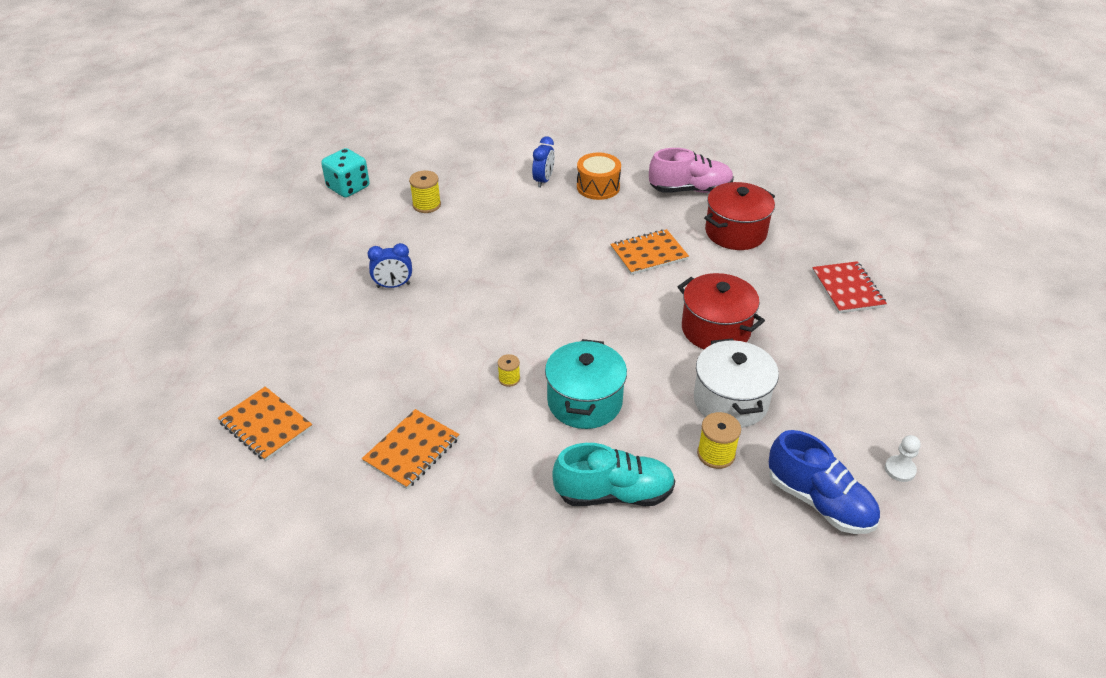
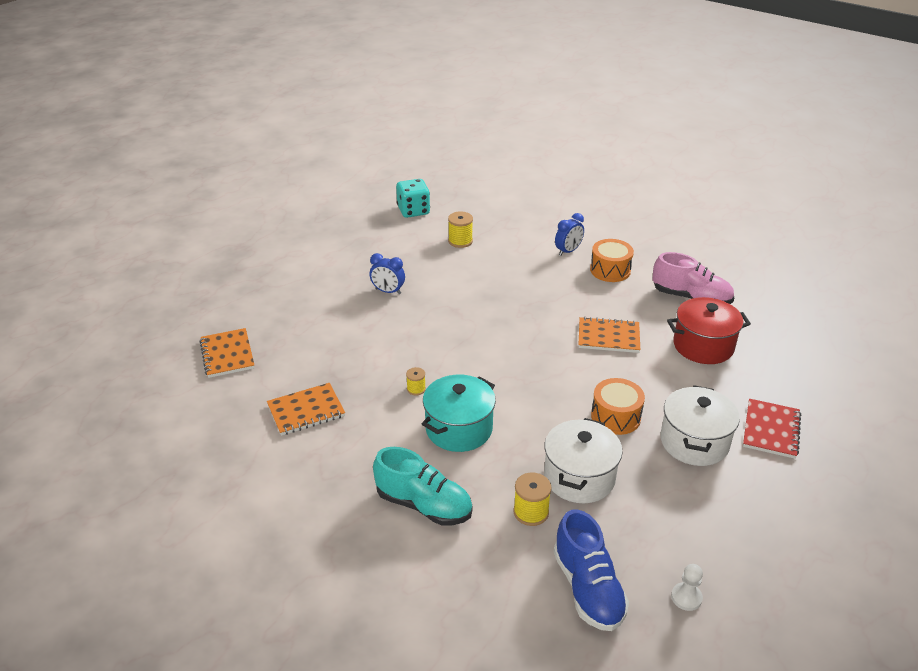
camera: 30 degrees right, 5 degrees down
red pot [678,273,765,349] -> orange drum [591,378,645,435]
none -> white pot [660,385,740,466]

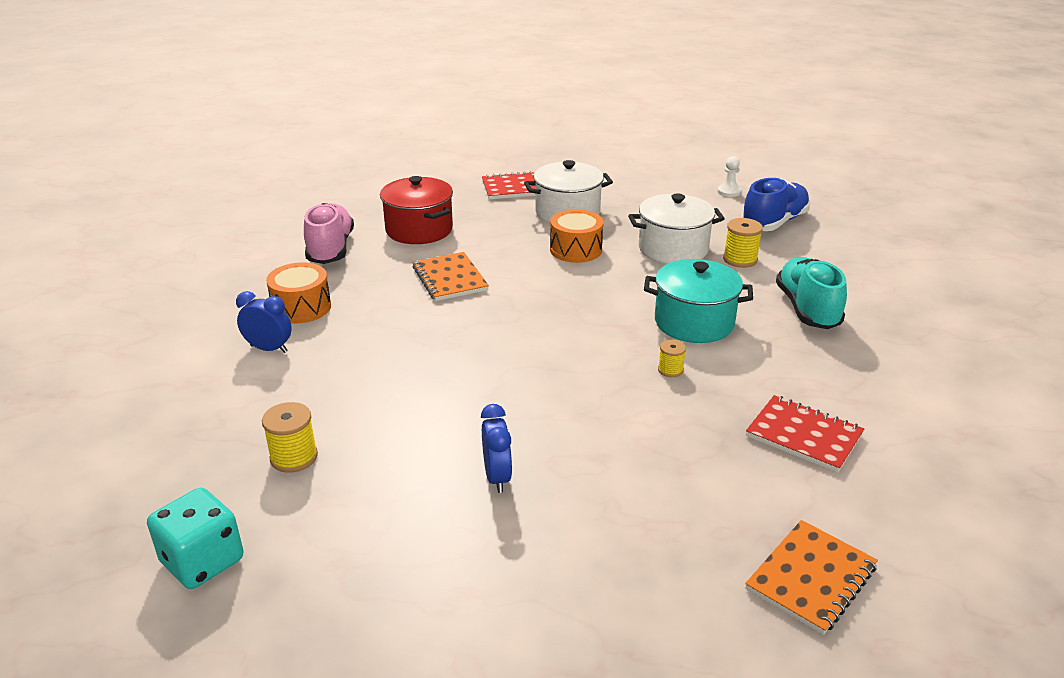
camera: 120 degrees left, 5 degrees down
orange notebook [267,383,345,436] -> red notebook [746,395,864,472]

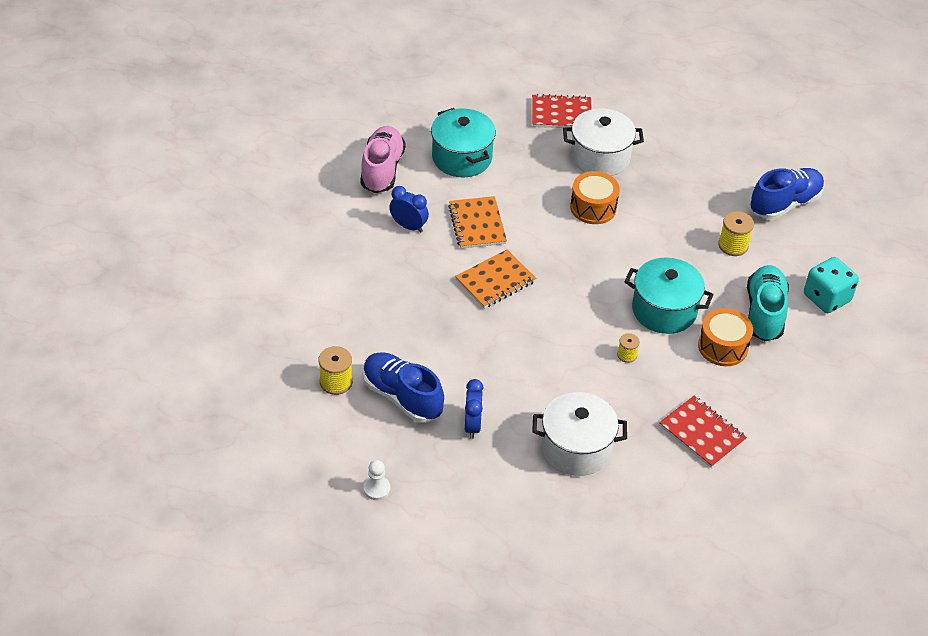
camera: 10 degrees right, 15 degrees up
turquoise dice [147,488,244,589] -> turquoise dice moved to [804,257,859,313]
blue clock [236,291,292,353] -> blue clock moved to [389,186,429,233]
orange drum [266,262,331,323] -> orange drum moved to [698,308,753,366]
red pot [380,176,453,244] -> turquoise pot [431,108,496,177]
white pot [628,194,725,264] -> white pot moved to [532,392,627,476]
white pawn [717,156,741,197] -> white pawn moved to [363,460,391,500]
orange notebook [745,520,878,635] -> orange notebook moved to [455,250,536,309]
none -> blue shoe [363,352,444,423]

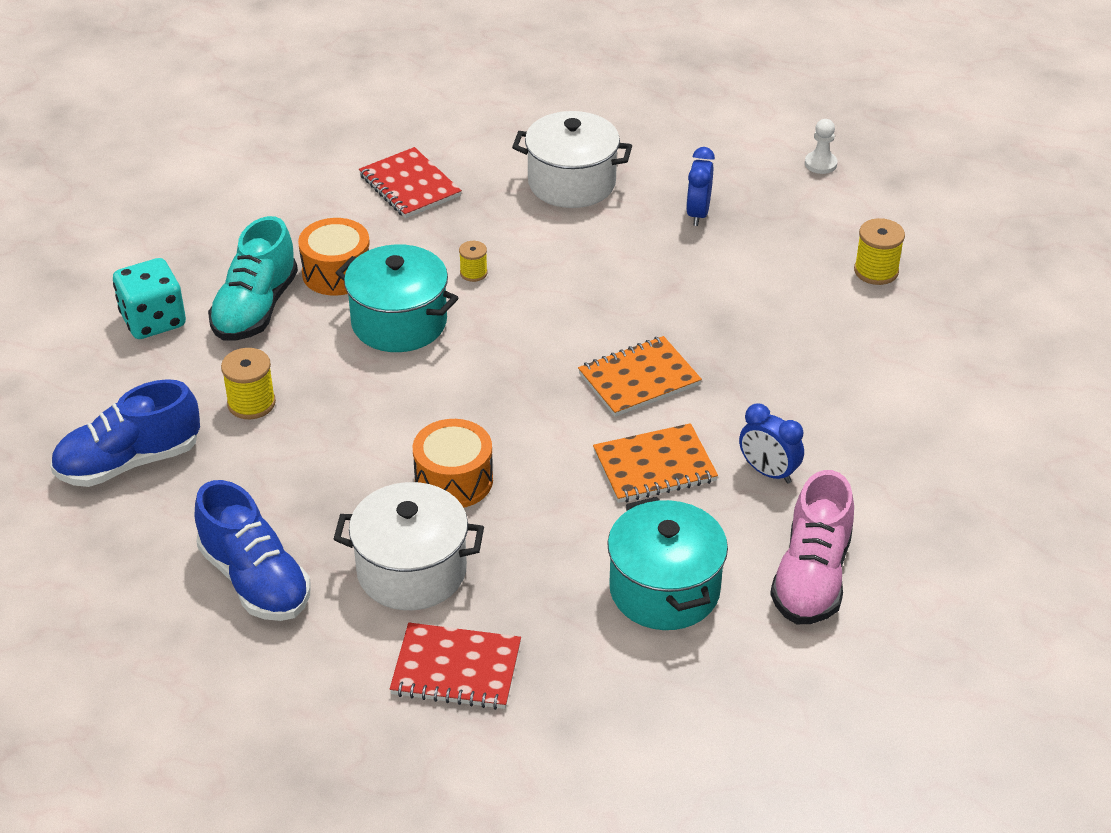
camera: 170 degrees left, 5 degrees down
blue shoe [363,352,444,423] -> blue shoe moved to [195,480,311,621]
orange notebook [448,196,507,249] -> orange notebook turned 75 degrees clockwise [593,423,718,503]

